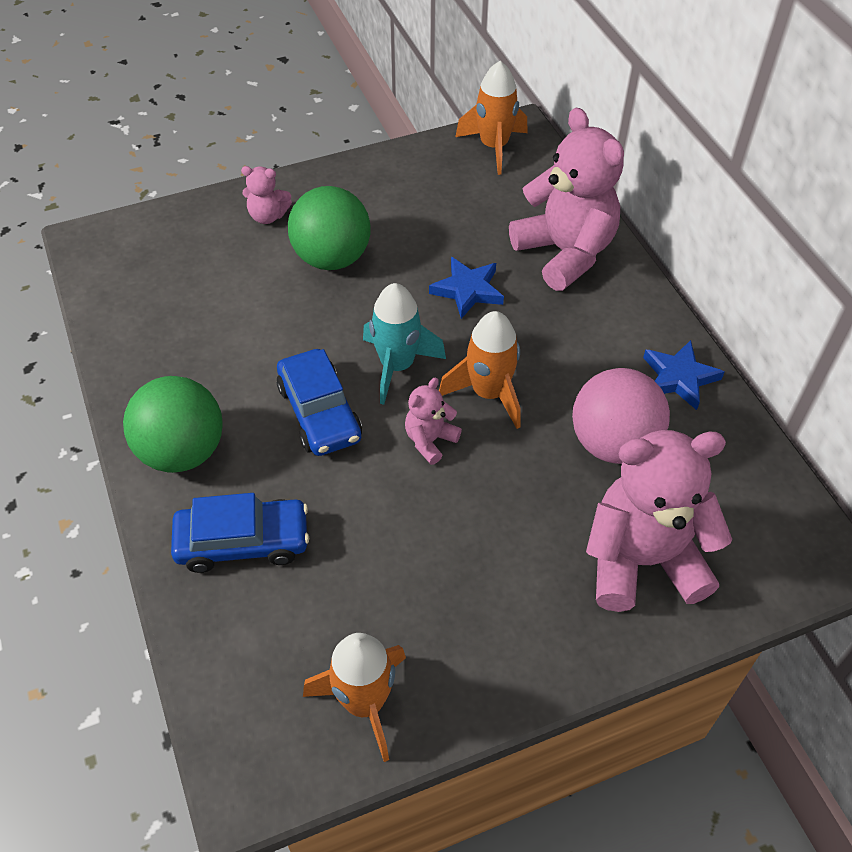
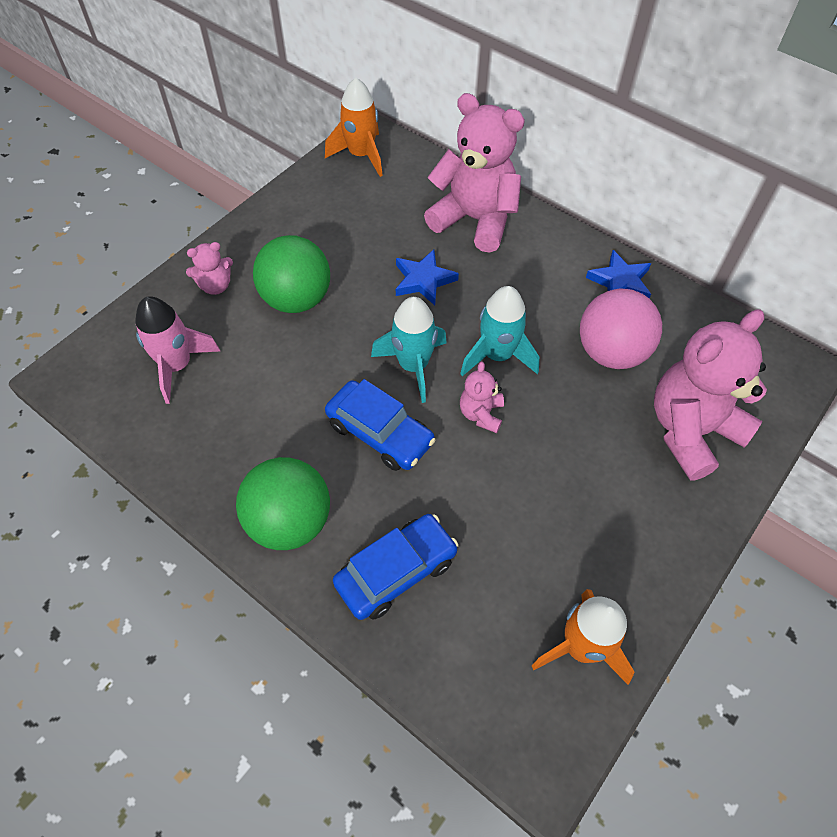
camera: 30 degrees left, 5 degrees up
orange rocket [439,311,521,429] -> turquoise rocket [460,286,539,376]
none -> pink rocket [135,296,220,404]

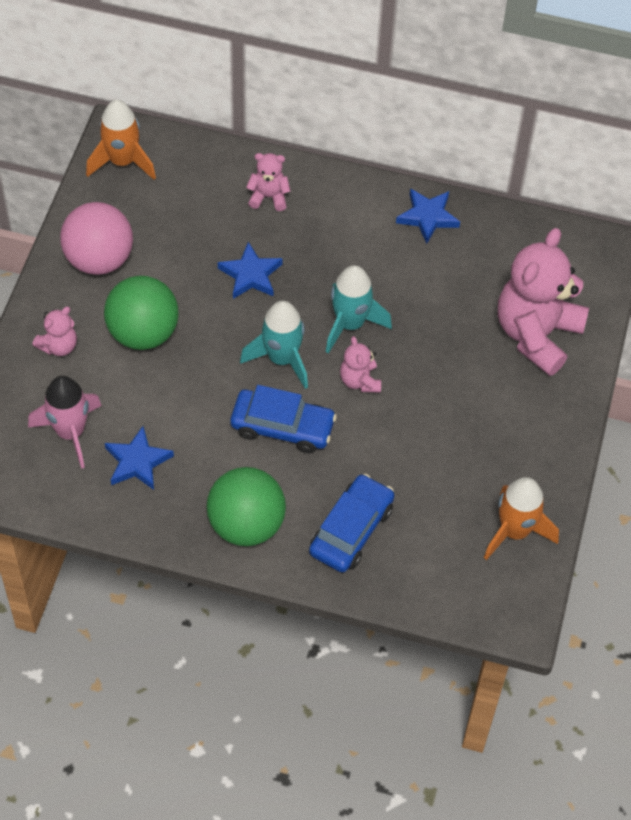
camera: 25 degrees left, 0 degrees up
pink teddy bear [424,93,525,253] -> pink teddy bear [246,153,290,211], size x0.46
pink ball [580,288,662,369] -> pink ball moved to [60,202,133,275]
none -> blue star [105,426,174,490]

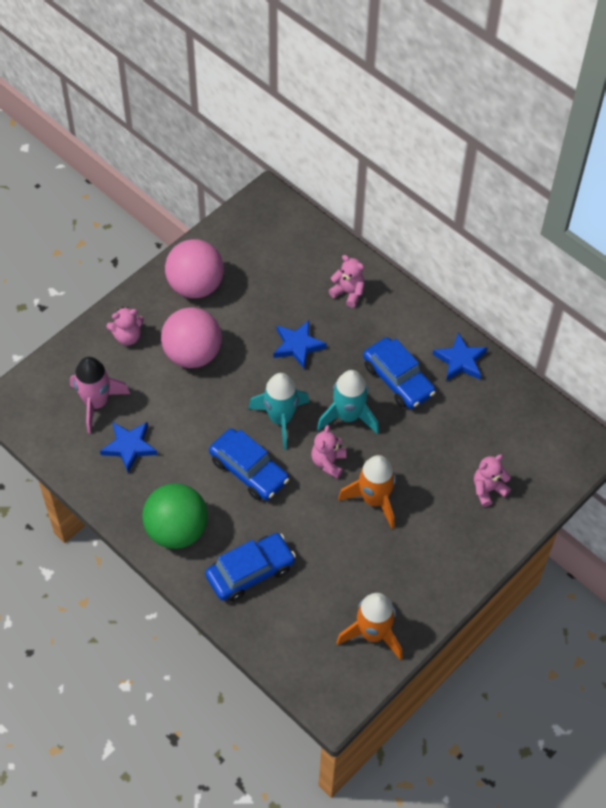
camera: 30 degrees right, 0 degrees up
orange rocket [86,100,156,180] -> orange rocket moved to [338,455,396,529]
green ball [104,276,178,350] -> pink ball [161,307,222,368]
pink teddy bear [498,228,589,376] -> pink teddy bear [474,454,511,507], size x0.46
none -> blue car [363,337,436,409]

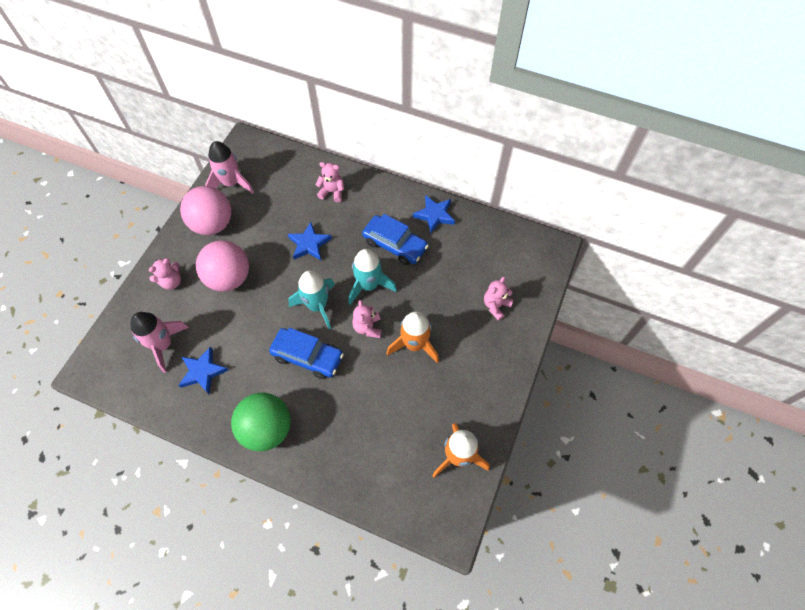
camera: 20 degrees left, 5 degrees up
blue car [205,533,296,602] -> none
none -> pink rocket [205,141,254,194]

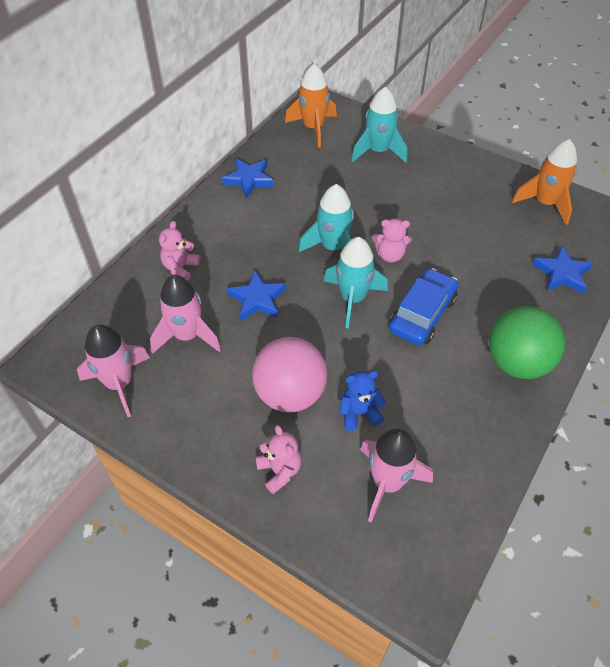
camera: 80 degrees left, 10 degrees down
blue star [179,346,229,394] -> blue star moved to [532,246,593,294]
pink ball [180,186,231,235] -> none
blue car [362,214,429,265] -> none
orange rocket [386,311,439,363] -> orange rocket moved to [285,64,337,148]
pink teddy bear [484,276,514,321] -> turquoise rocket [351,87,407,163]
none -> pink rocket [150,275,221,354]
none -> blue teddy bear [339,371,386,431]

